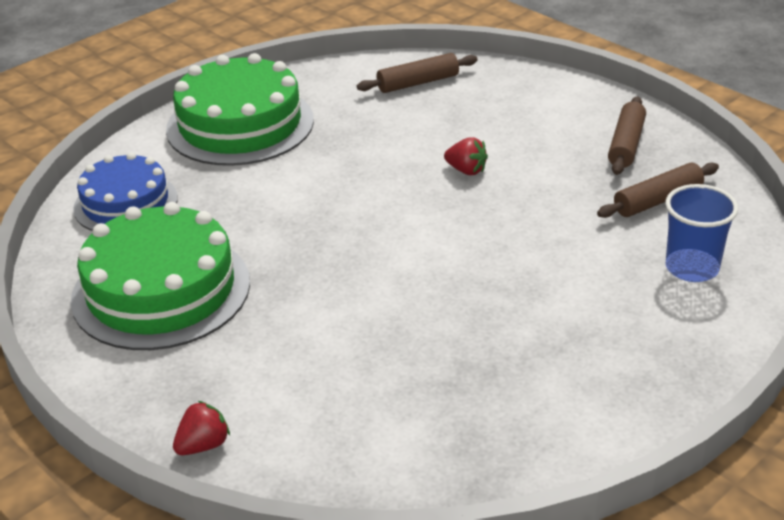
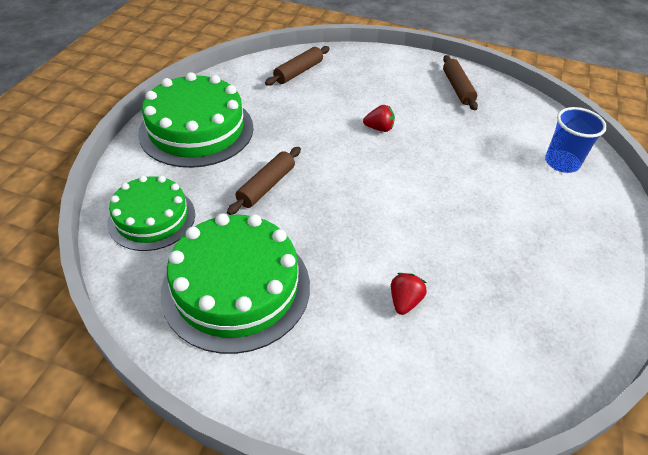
camera: 30 degrees left, 10 degrees up
blue cake [73,152,178,231] -> green cake [107,176,195,251]
red strawberry [173,401,230,455] -> red strawberry moved to [391,273,427,315]
brown rolling pin [597,163,719,218] -> brown rolling pin moved to [227,147,301,215]

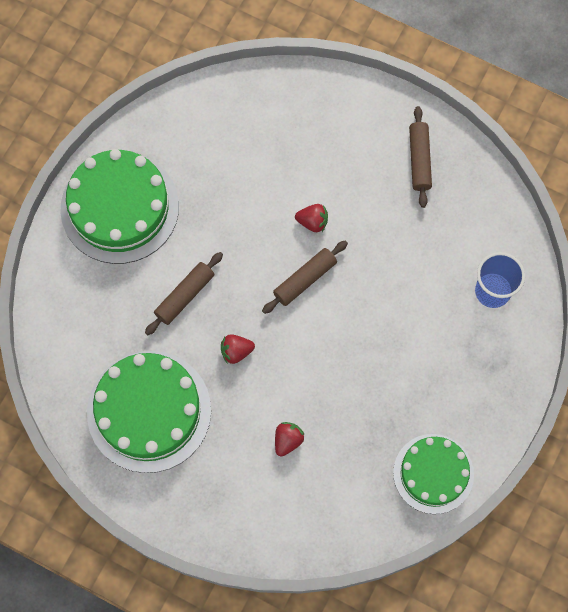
camera: 10 degrees right, 25 degrees up
green cake [107,176,195,251] -> green cake moved to [393,434,474,514]
brown rolling pin [265,46,330,86] -> brown rolling pin moved to [262,241,348,314]
none -> red strawberry [221,334,255,364]

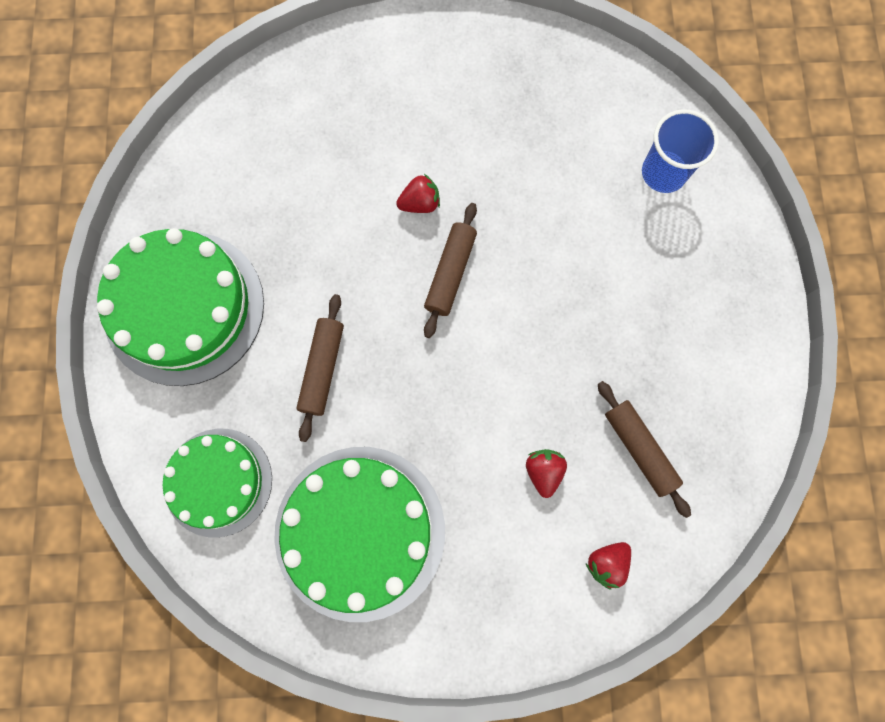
camera: 30 degrees left, 5 degrees up
red strawberry [221,334,255,364] -> red strawberry moved to [586,542,631,589]
green cake [393,434,474,514] -> green cake moved to [163,429,272,537]
brown rolling pin [409,106,432,208] -> brown rolling pin moved to [598,381,691,518]

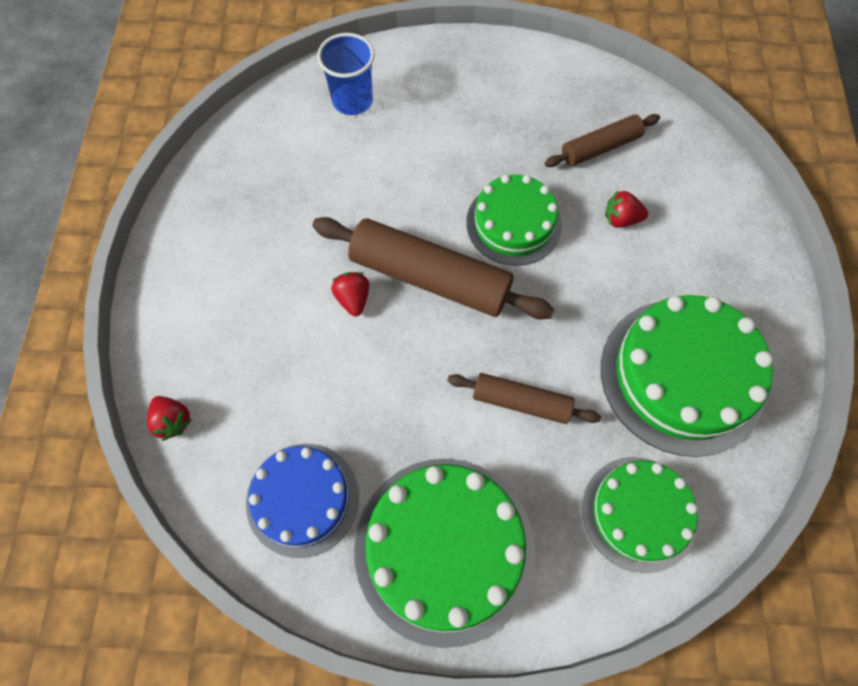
camera: 85 degrees left, 10 degrees down
brown rolling pin [424,203,477,338] -> brown rolling pin [312,217,554,319], size x1.77
red strawberry [586,542,631,589] -> red strawberry moved to [147,396,192,441]
none -> blue cake [246,444,359,558]
none -> green cake [466,175,562,266]

